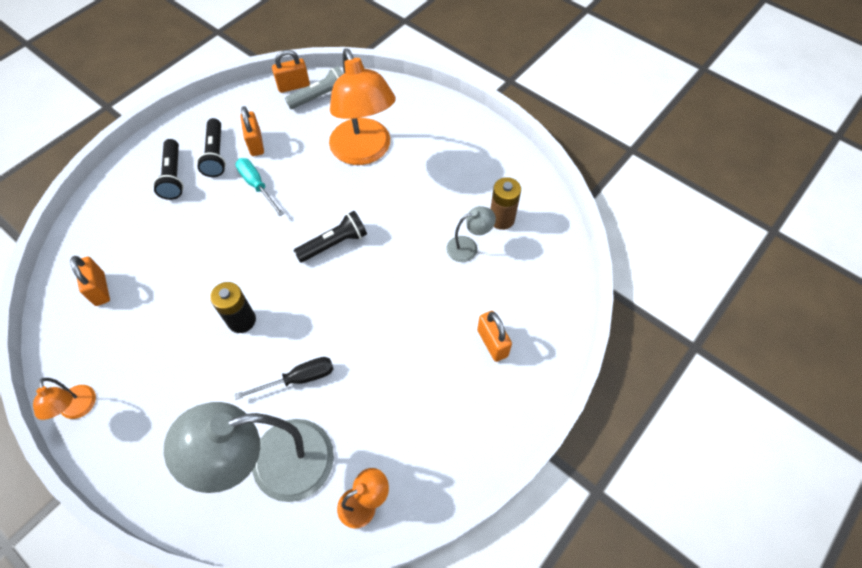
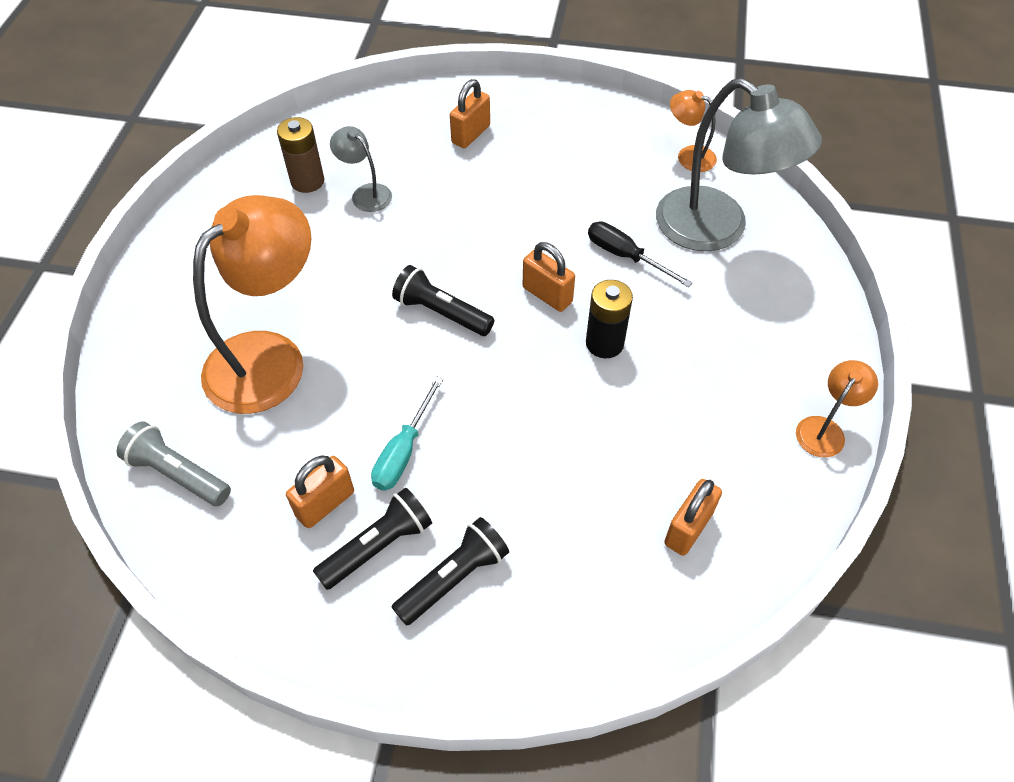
camera: 120 degrees left, 5 degrees down
orange padlock [272,50,310,93] -> orange padlock moved to [523,242,575,312]

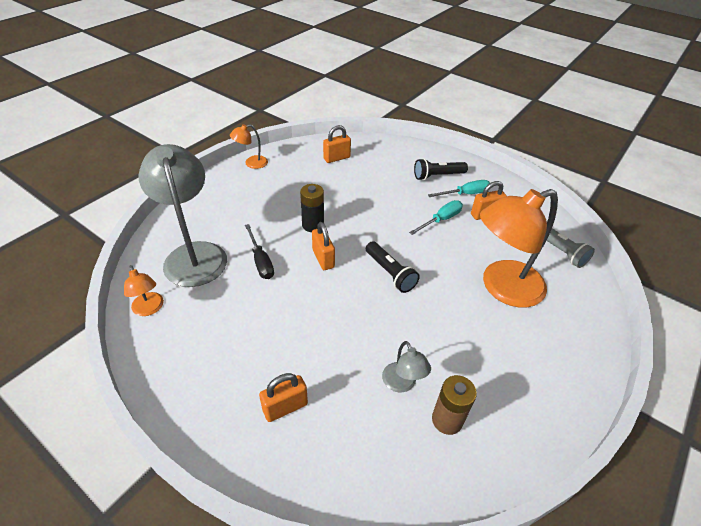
camera: 155 degrees left, 10 degrees down
black flashlight [313,488,432,590] -> turquoise screwdriver [428,180,490,197]

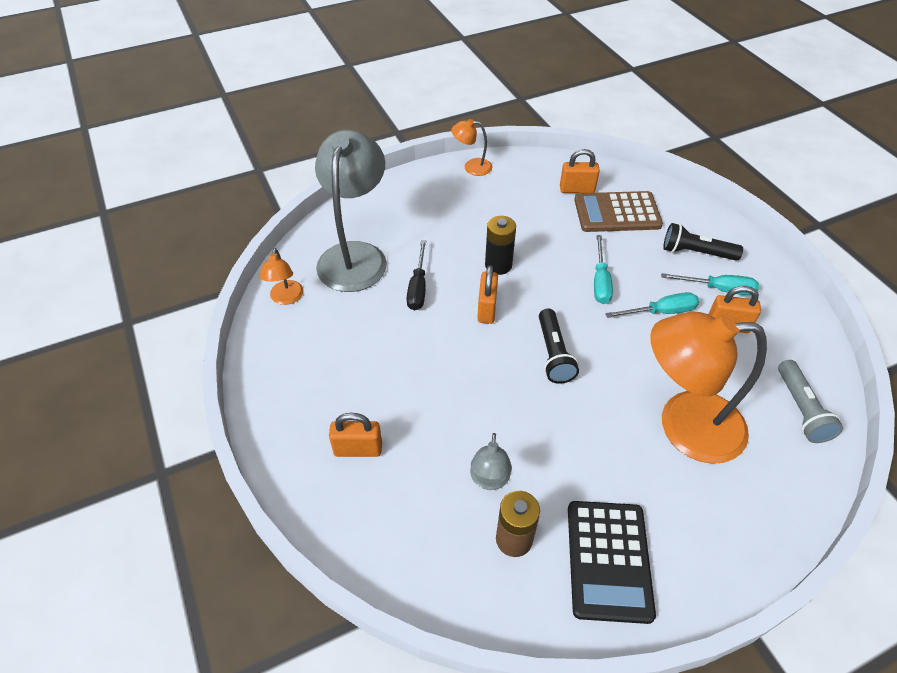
camera: 30 degrees right, 5 degrees up
none -> black calculator [568,501,656,624]
none -> brown calculator [574,191,663,232]
none -> turquoise screwdriver [594,235,613,304]

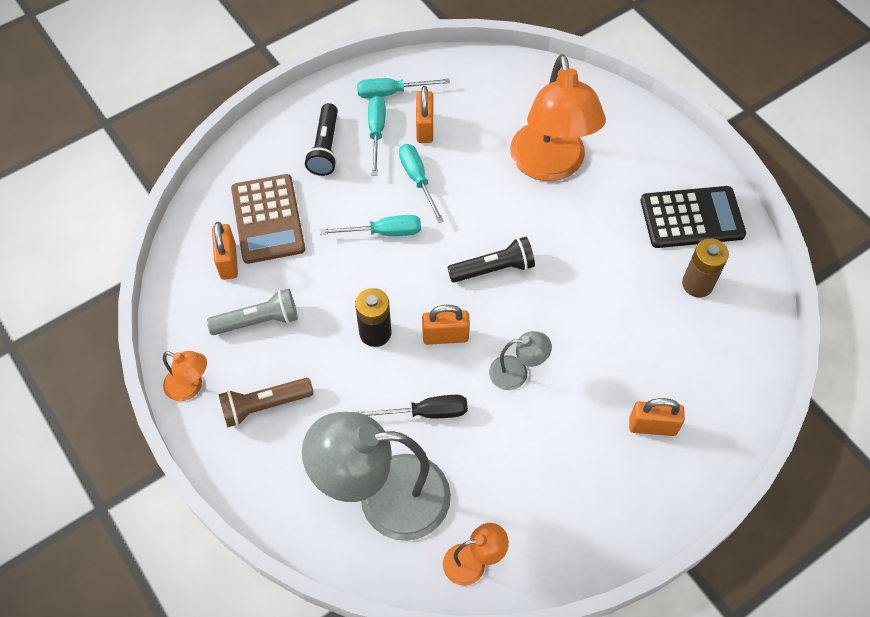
camera: 100 degrees left, 10 degrees up
orange padlock [329,413,382,457] -> orange padlock turned 75 degrees counterclockwise [629,398,685,436]
orange lamp [451,119,492,176] -> orange lamp turned 60 degrees counterclockwise [163,351,207,401]
grey lamp [470,433,512,490] -> grey lamp moved to [489,331,552,390]
grey flashlight [778,360,843,443] -> grey flashlight moved to [207,289,298,335]
none -> brown flashlight [219,378,314,428]
none -> turquoise screwdriver [357,78,450,98]

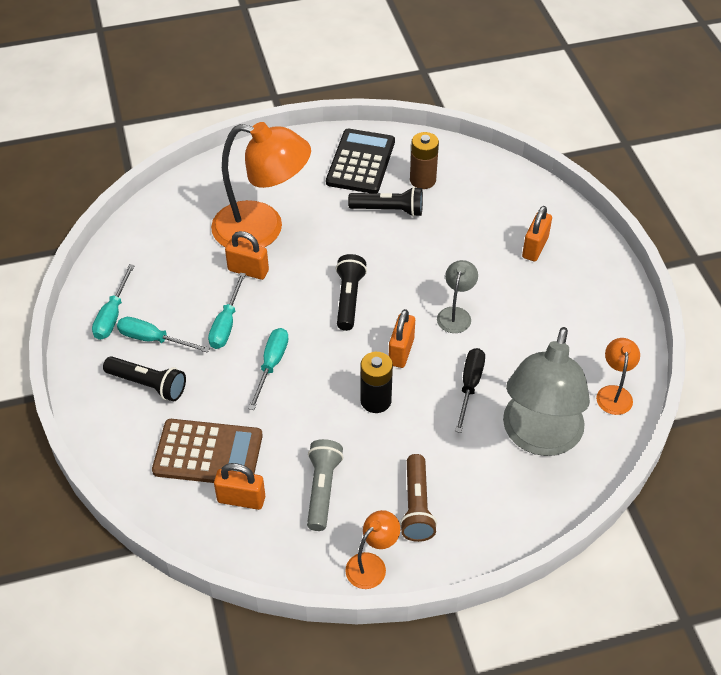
camera: 70 degrees left, 10 degrees down
turquoise screwdriver [399,144,444,223] -> turquoise screwdriver turned 75 degrees counterclockwise [208,273,246,349]
orange padlock [416,86,433,143] -> orange padlock moved to [225,231,269,280]
none -> black flashlight [348,187,423,217]

